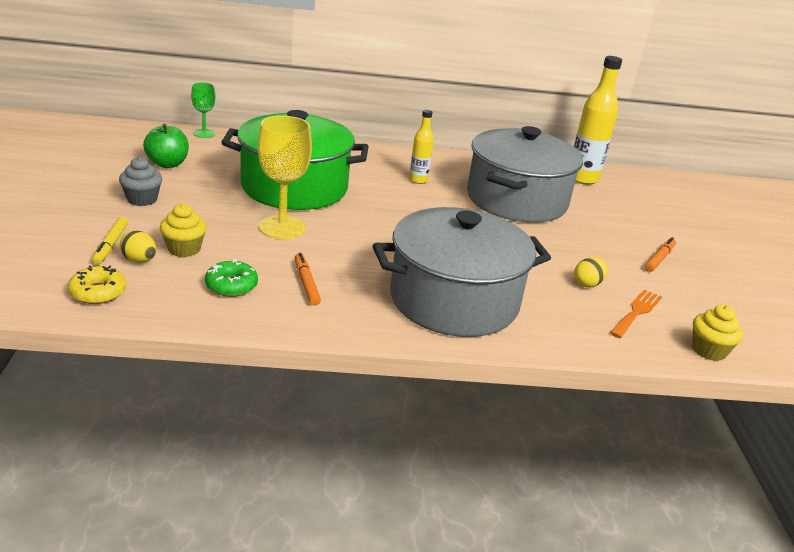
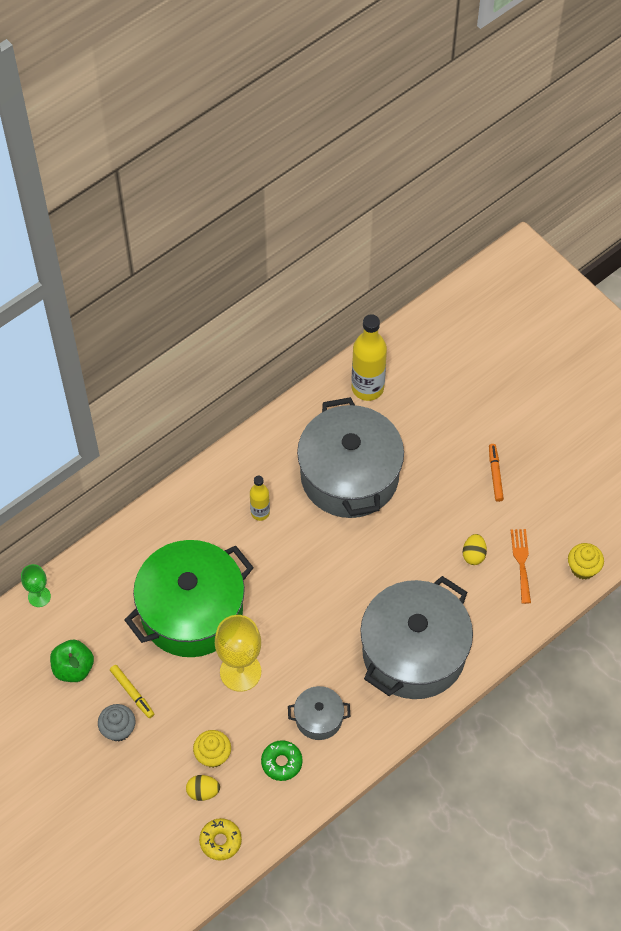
camera: 35 degrees left, 30 degrees up
yellow marker [92,217,128,264] -> yellow marker moved to [110,665,154,718]
orange marker [295,253,321,306] -> grey pot [288,686,350,740]

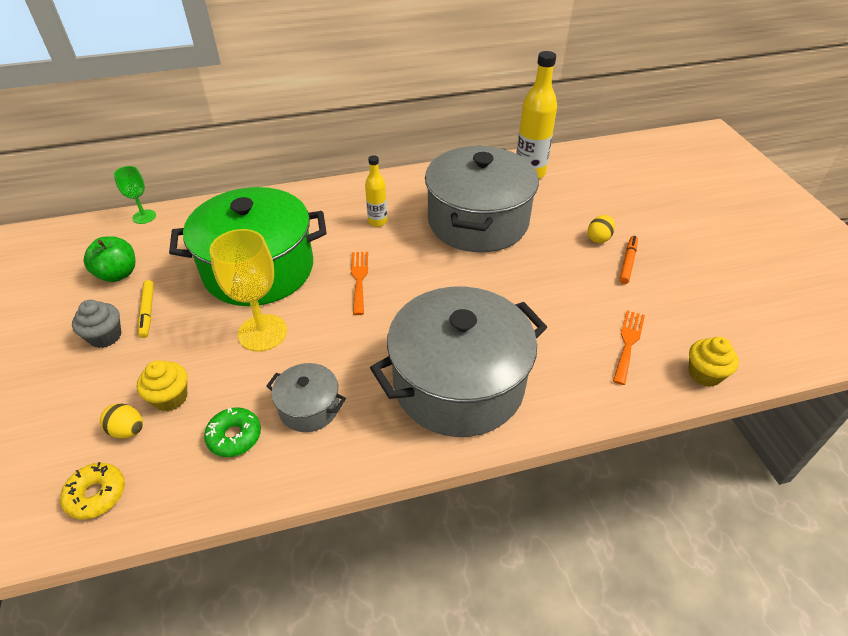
camera: 25 degrees right, 15 degrees down
yellow egg [463,534,487,565] -> yellow egg moved to [588,215,615,243]
none -> orange fork [351,252,368,315]

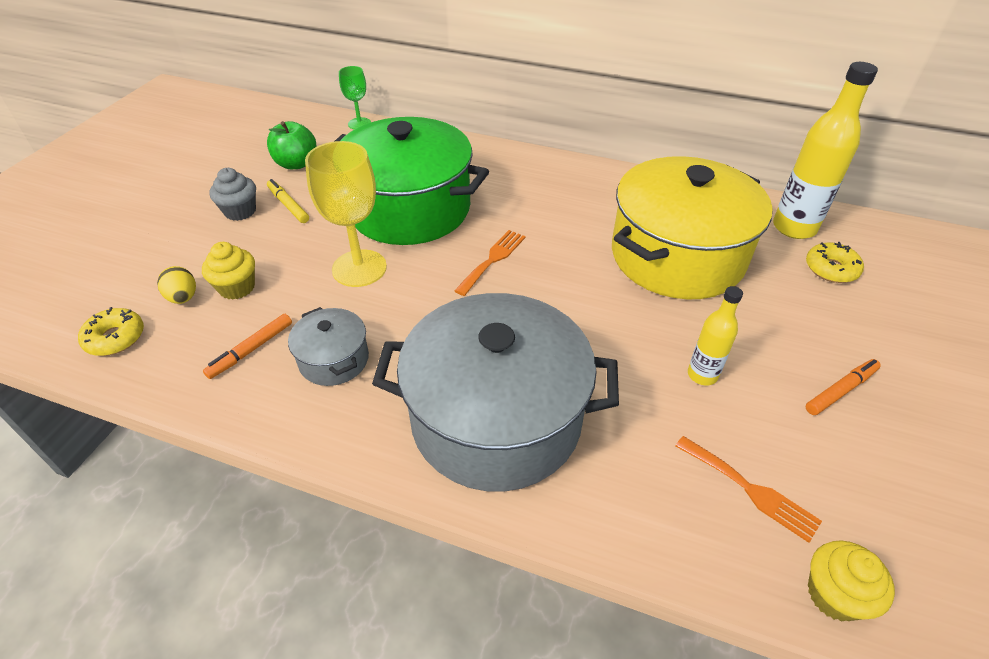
camera: 35 degrees right, 0 degrees up
yellow marker [138,280,154,338] -> yellow marker turned 120 degrees clockwise [267,179,309,223]
green donut [204,407,261,457] -> orange marker [203,314,292,379]
yellow bottle [365,155,387,227] -> yellow bottle moved to [688,286,743,386]
grey pot [425,145,539,253] -> yellow pot [612,156,773,299]
yellow egg [588,215,615,243] -> none
orange fork [613,310,645,385] -> orange fork turned 75 degrees clockwise [675,436,822,543]
none -> yellow donut [806,242,864,283]

